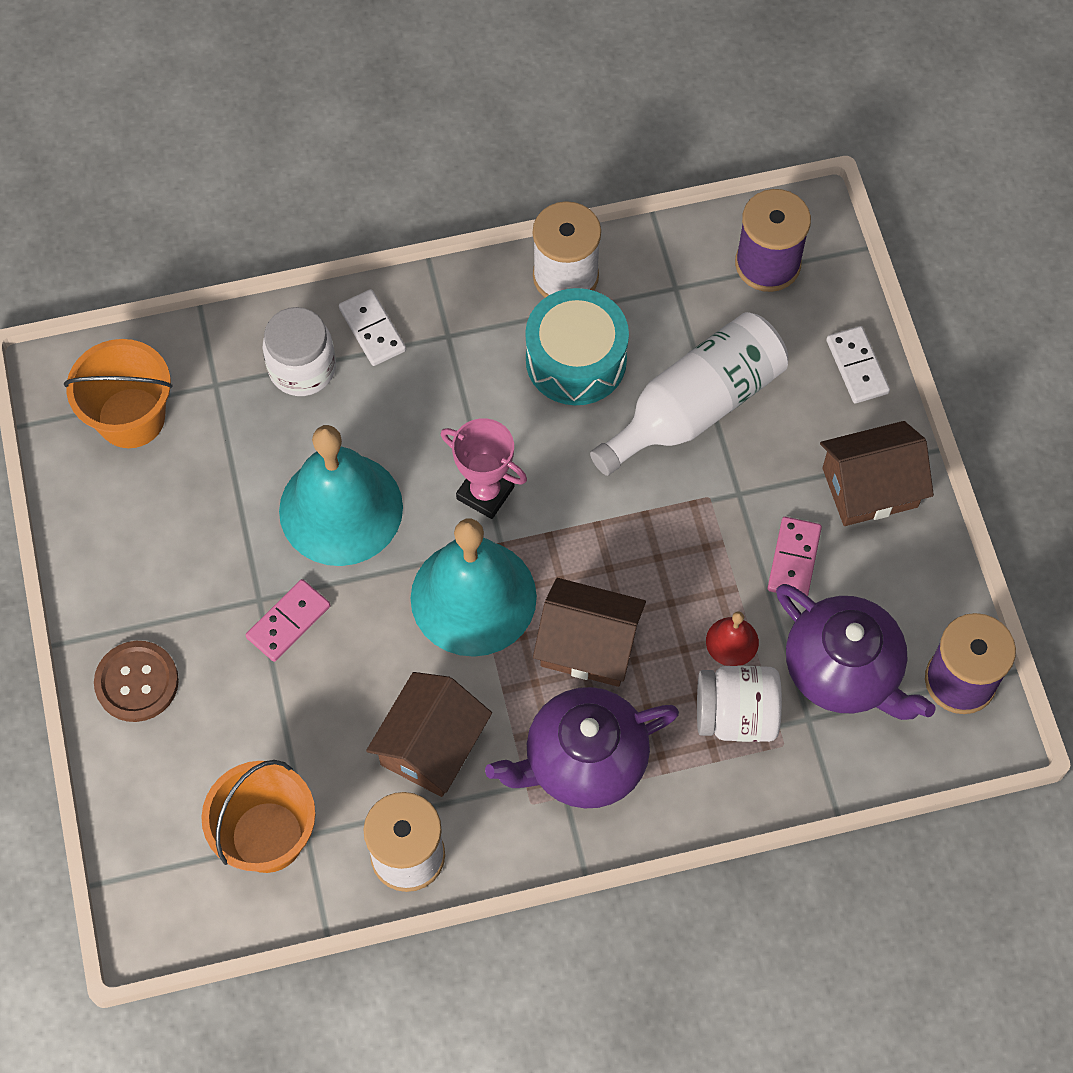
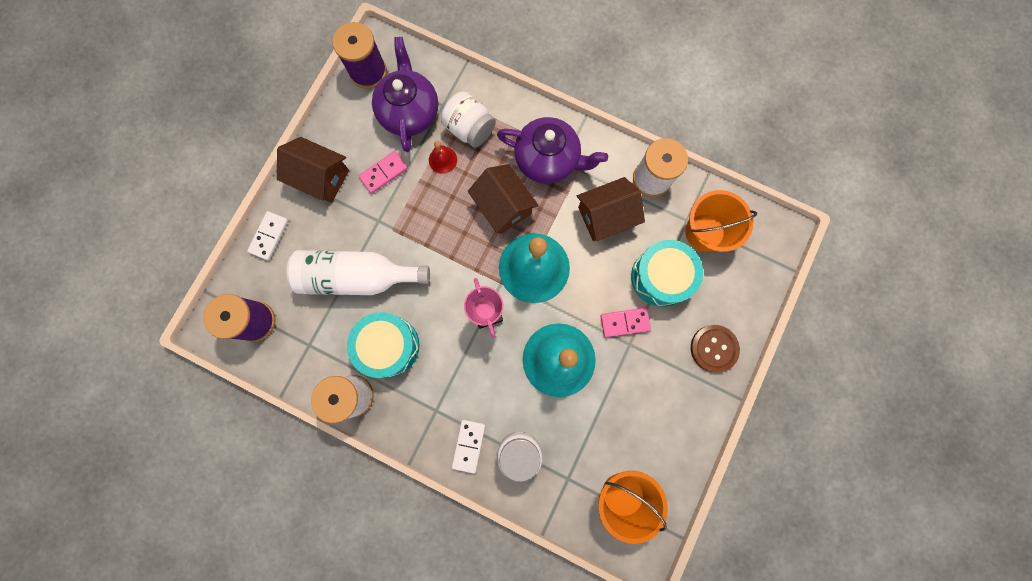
camera: 140 degrees left, 15 degrees up
none -> turquoise drum [631,240,703,307]

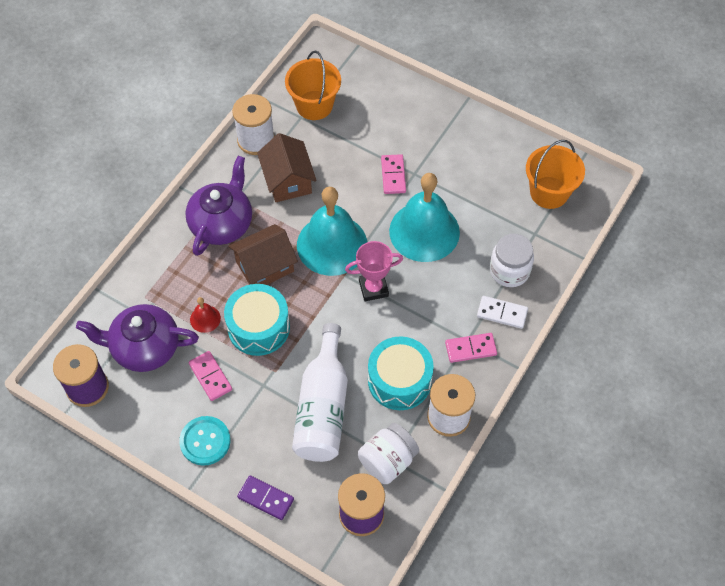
camera: 85 degrees left, 20 degrees down
white domino [247,211,289,260] -> purple domino [237,475,294,520]
brown house [277,137,349,203] -> turquoise button [179,416,230,466]
white jar [441,91,496,148] -> white jar moved to [358,423,419,484]
turquoise drum [631,240,703,307] -> turquoise drum moved to [224,284,290,356]
brown button [691,325,740,373] -> none
none -> pink domino [445,333,497,363]

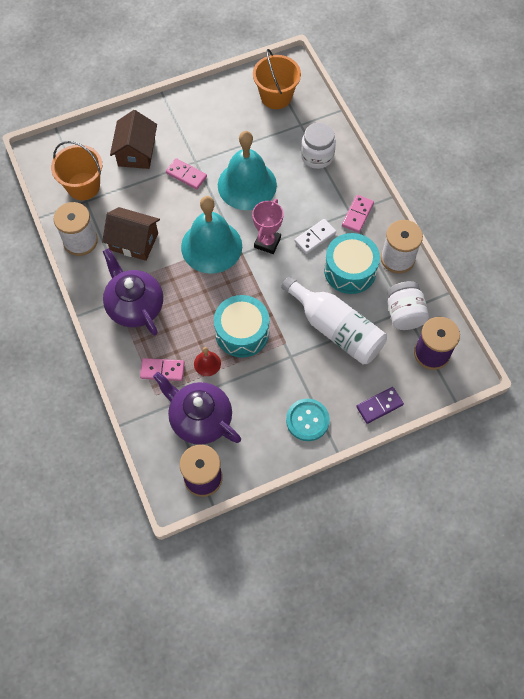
camera: 55 degrees left, 5 degrees up
purple teapot [76,304,199,372] -> purple teapot turned 90 degrees clockwise [153,372,241,445]
pink domino [189,351,232,401] -> pink domino moved to [140,358,185,381]
brown house [229,224,298,285] -> brown house moved to [110,110,157,169]
white domino [477,296,528,329] -> white domino moved to [294,219,336,254]

